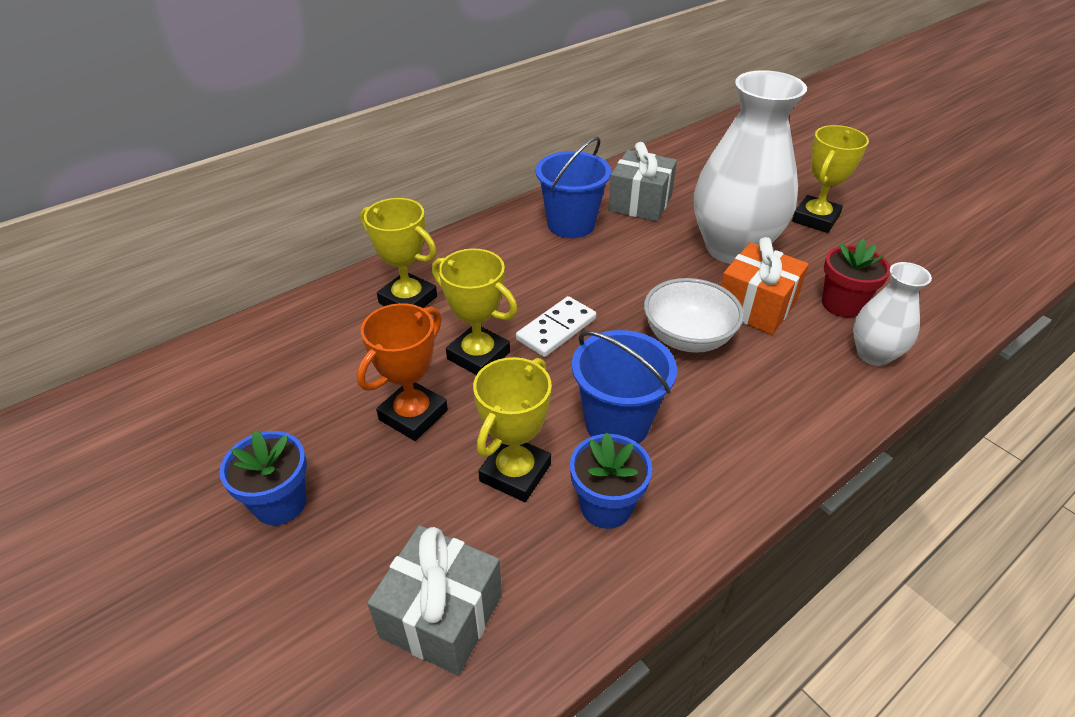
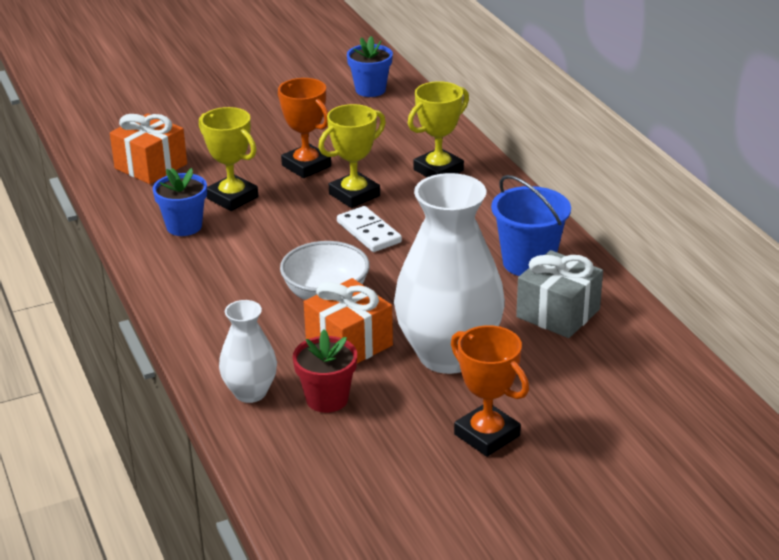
camera: 105 degrees right, 10 degrees down
blue flower pot [219,430,307,525] -> blue flower pot moved to [347,36,393,97]
grey gift [367,525,502,676] -> orange gift [110,113,187,184]
blue bucket [572,330,677,444] -> none
yellow trophy [792,125,869,233] -> orange trophy [451,325,529,457]

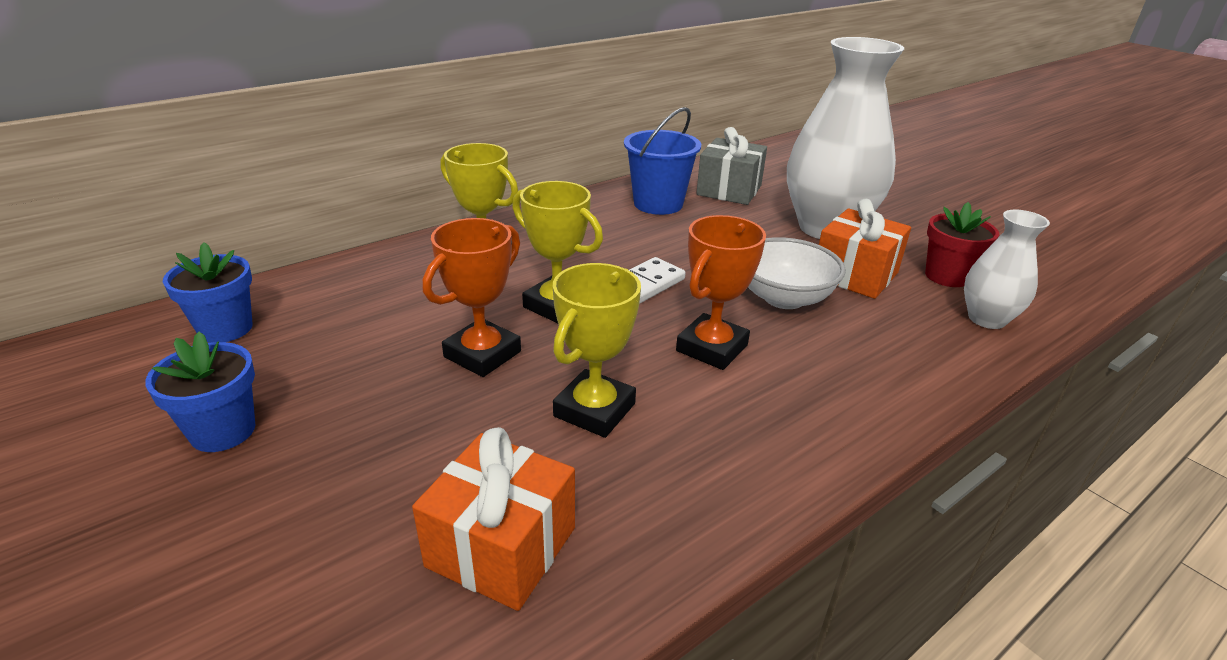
camera: 105 degrees left, 0 degrees up
blue flower pot [153,168,207,236] -> blue flower pot moved to [145,332,255,452]
orange trophy [451,325,529,457] -> orange trophy moved to [676,215,766,370]

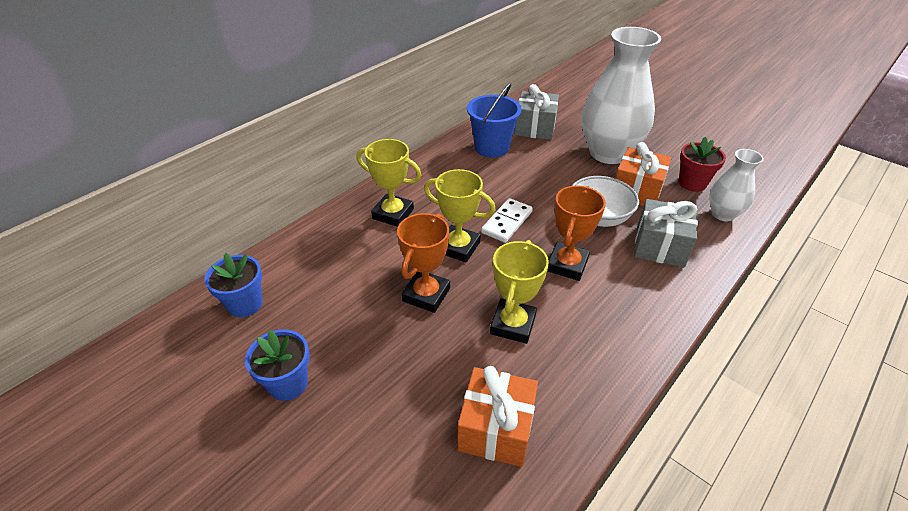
camera: 10 degrees left, 10 degrees up
none -> grey gift [634,199,698,267]

